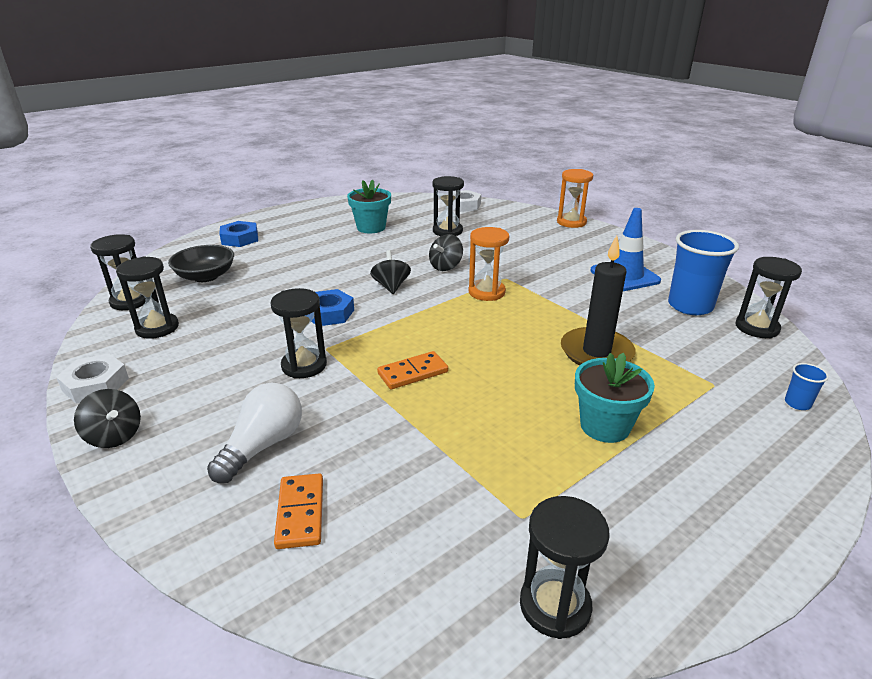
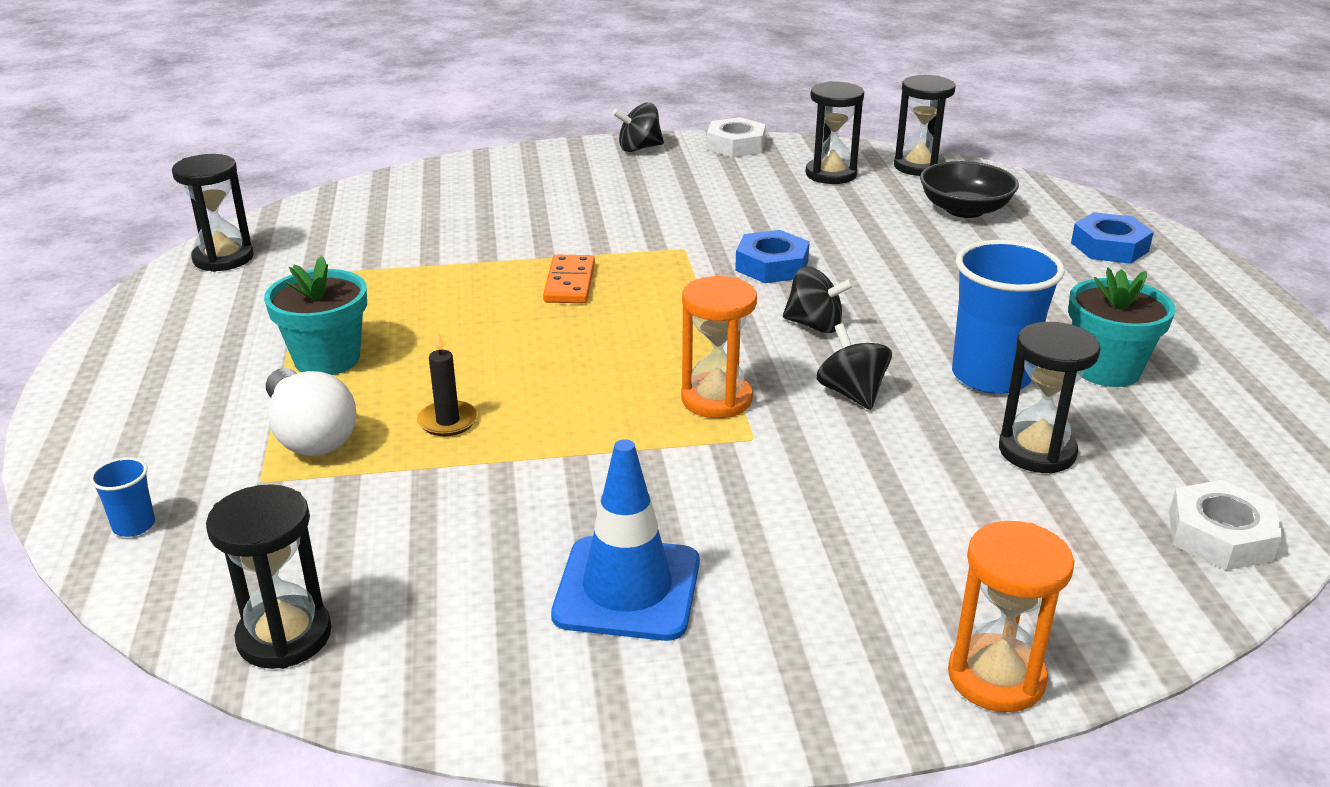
camera: 120 degrees right, 0 degrees up
white light bulb [207,383,302,483] -> white light bulb moved to [266,368,356,456]
black hourglass [270,288,327,378] -> none
orange domino [274,474,323,549] -> none
black candle [561,236,636,365] -> black candle [417,332,478,436], size x0.49
blue cup [668,230,739,315] -> blue cup moved to [952,240,1065,394]

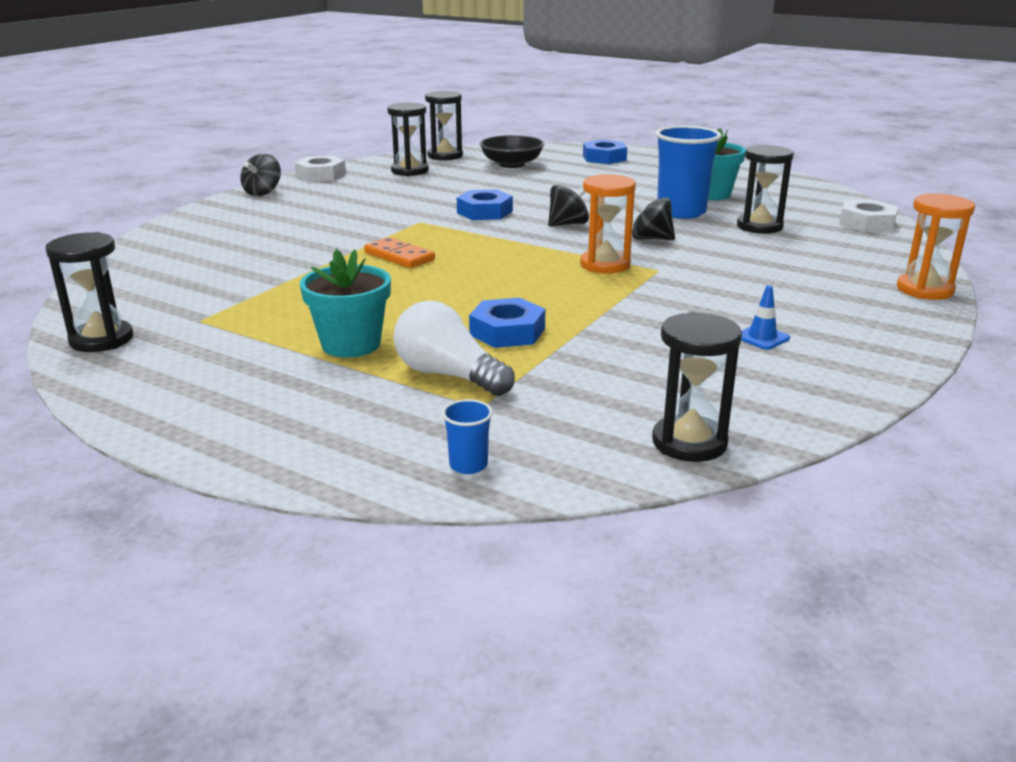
camera: 50 degrees left, 5 degrees down
white light bulb [266,368,356,456] -> white light bulb turned 150 degrees counterclockwise [394,301,515,396]
black candle [417,332,478,436] -> blue nut [469,298,545,348]
blue traffic cone [551,439,700,641] -> blue traffic cone [741,285,790,350], size x0.46

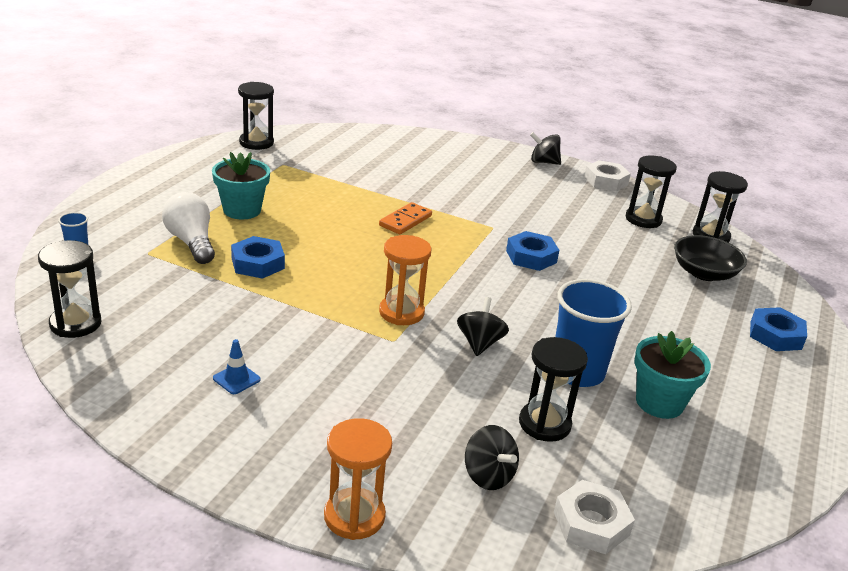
camera: 80 degrees right, 5 degrees up
white light bulb [394,301,515,396] -> white light bulb turned 60 degrees counterclockwise [162,192,215,264]
black spinning top [548,185,589,227] -> black spinning top moved to [465,425,519,490]

